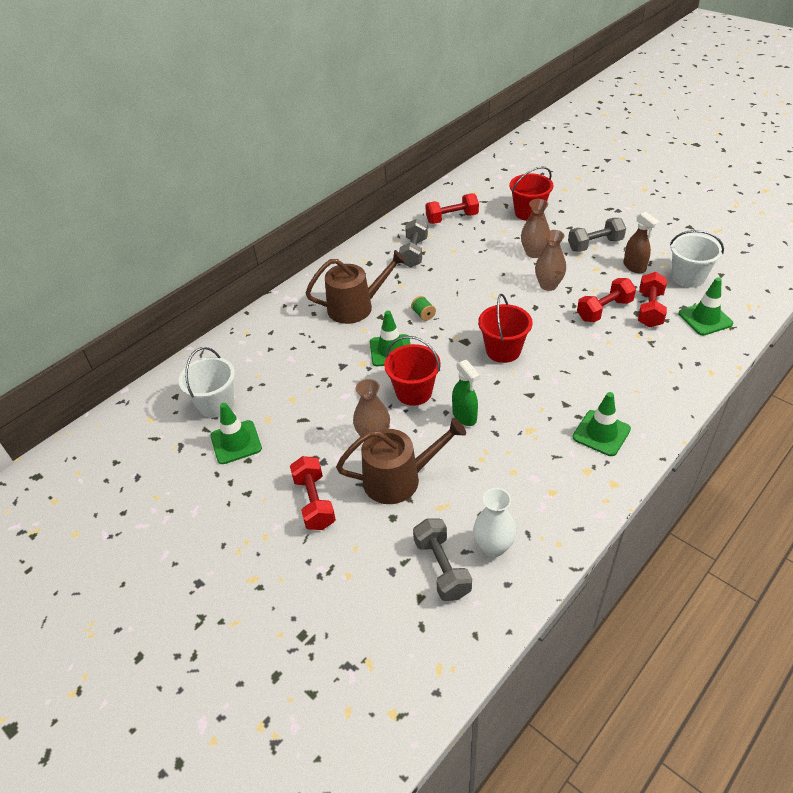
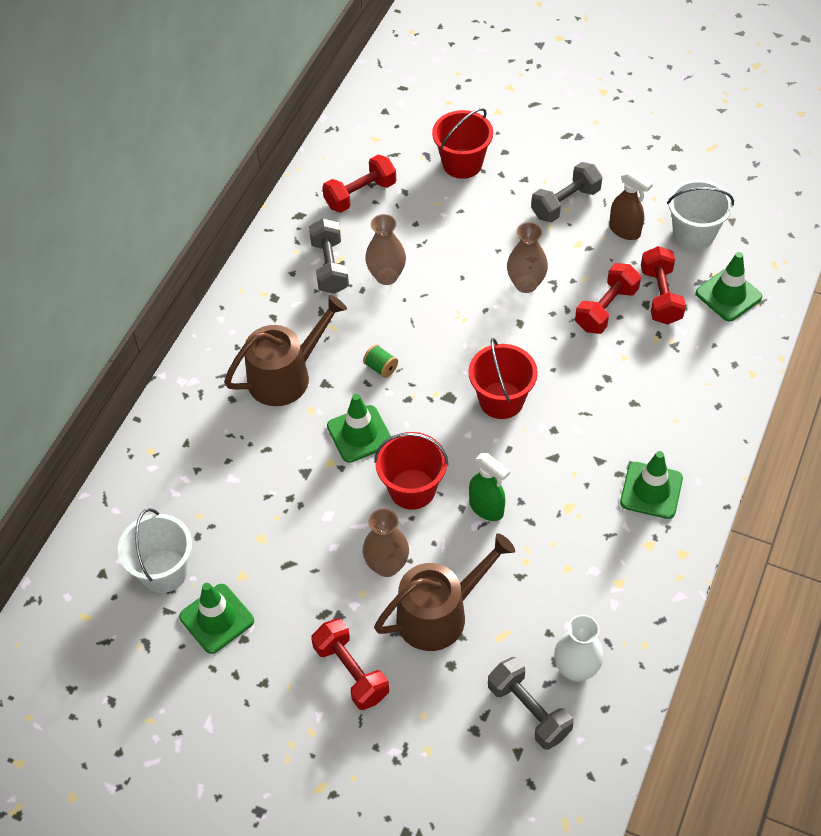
camera: 20 degrees left, 10 degrees up
brown vase [521,199,550,258] -> brown vase moved to [365,214,406,285]

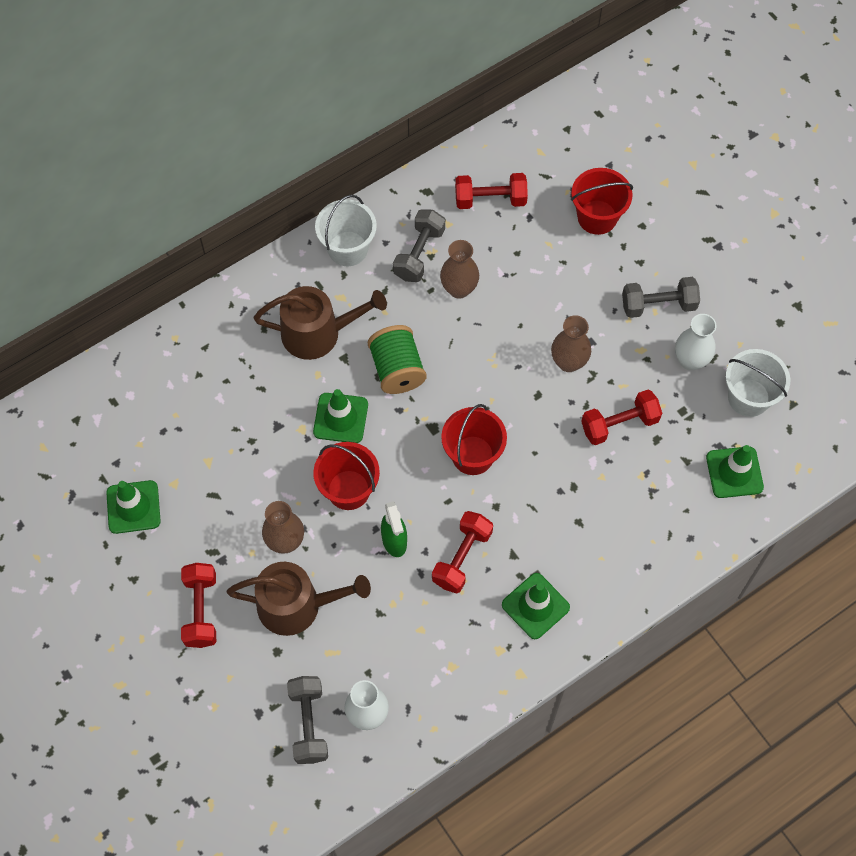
camera: 30 degrees right, 10 degrees up
white bucket [118,508,192,593] -> white bucket moved to [315,195,377,266]
green spool [363,344,398,378] -> green spool [368,325,427,394], size x2.10
brown spray bottle [609,170,653,240] -> white vase [675,314,717,371]
red dumbbell [641,246,686,324] -> red dumbbell moved to [432,511,493,594]

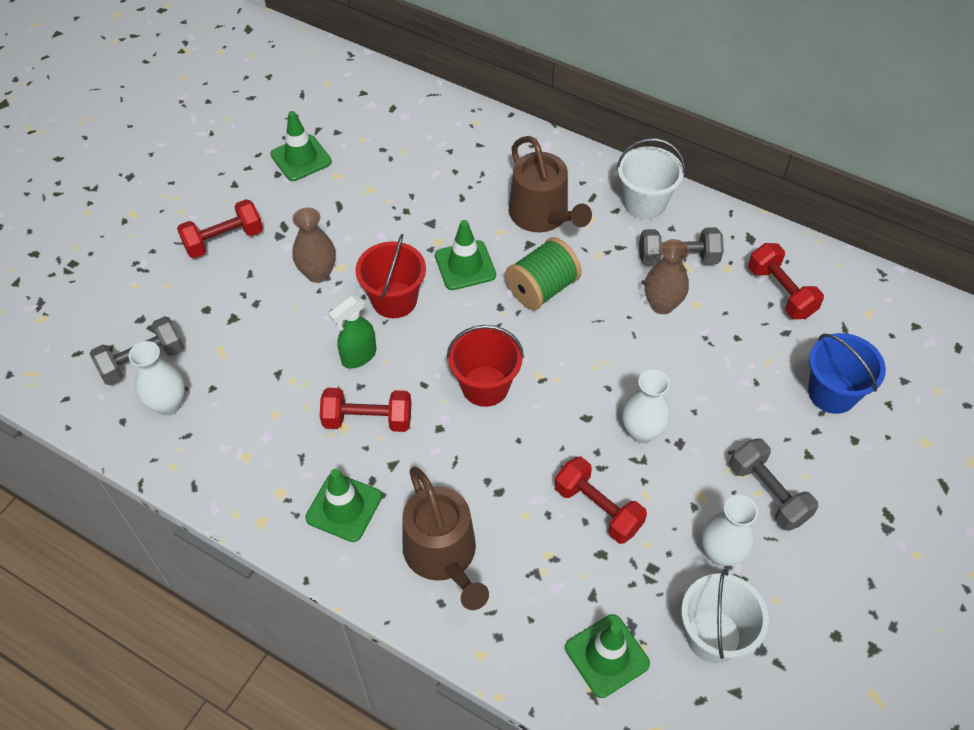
camera: 65 degrees right, 10 degrees down
brown watering can [227,562,371,636] -> brown watering can moved to [402,466,489,610]
brown vase [551,315,591,372] -> white vase [622,369,670,443]
red bucket [571,168,633,235] -> blue bucket [808,333,886,414]

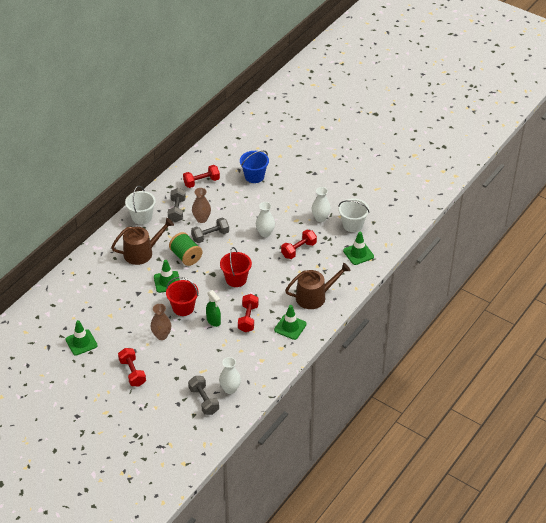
camera: 85 degrees left, 10 degrees down
grey dumbbell [730,438,818,531] -> grey dumbbell moved to [191,218,229,243]

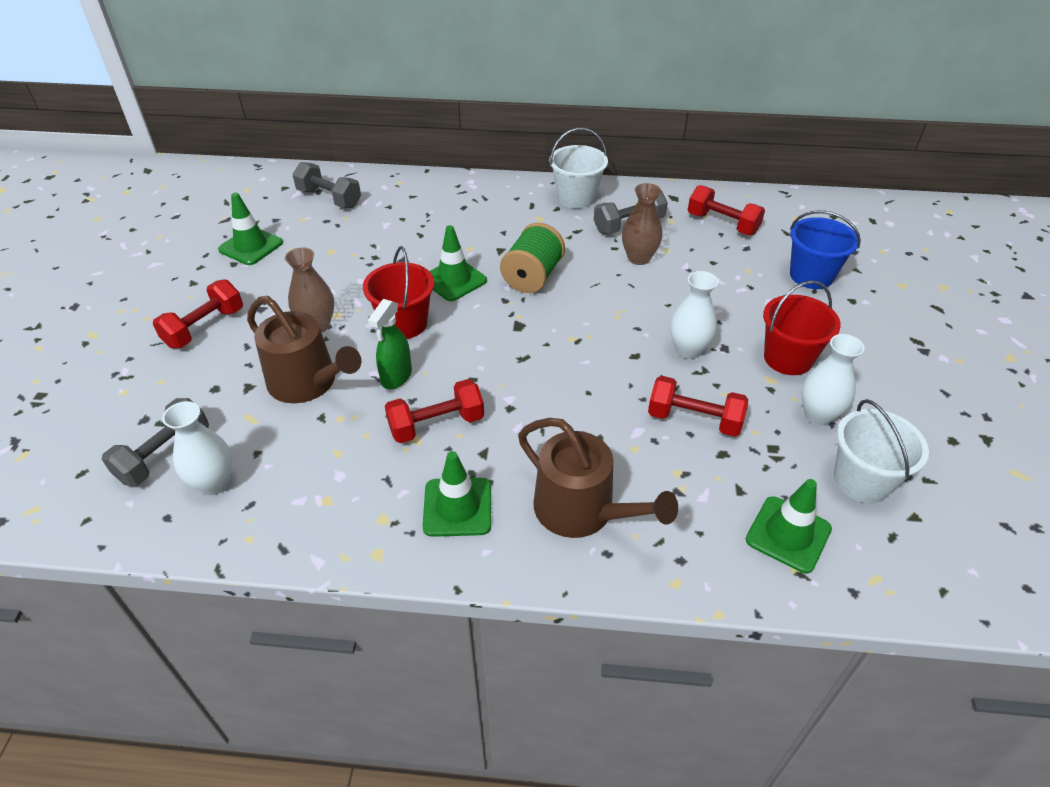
camera: 60 degrees right, 0 degrees up
brown watering can [111,218,174,265] -> brown watering can moved to [247,296,361,403]
grey dumbbell [191,218,229,243] -> grey dumbbell moved to [292,162,361,208]
red bucket [220,247,252,287] -> red bucket moved to [763,280,841,375]

